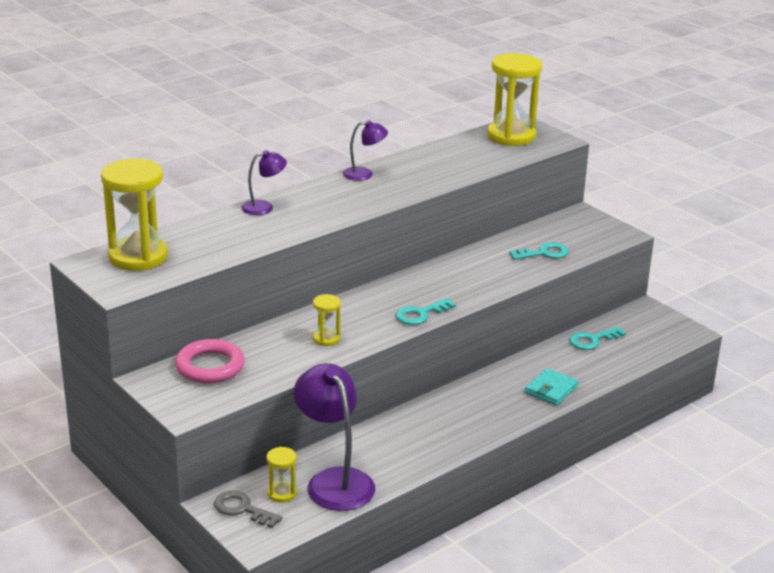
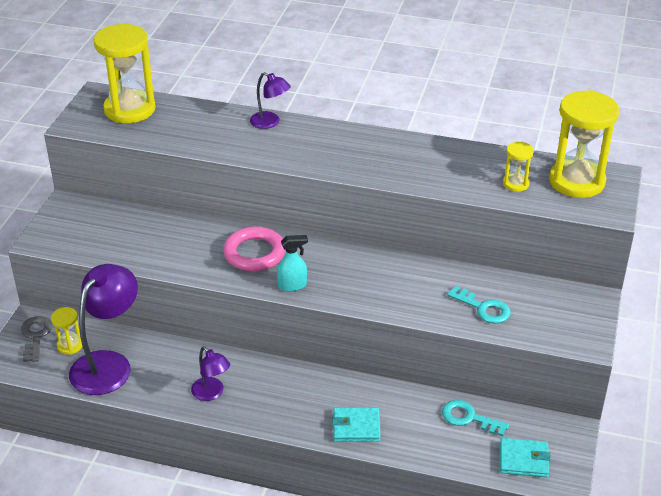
camera: 55 degrees right, 10 degrees up
pink ring [175,339,245,383] -> pink ring moved to [223,227,286,271]
yellow hourglass [313,294,341,346] -> yellow hourglass moved to [503,142,534,192]
purple lamp [343,120,388,181] -> purple lamp moved to [191,346,230,401]
turquoise key [396,298,456,325] -> turquoise spray bottle [277,235,308,291]
none -> turquoise wallet [500,438,551,477]

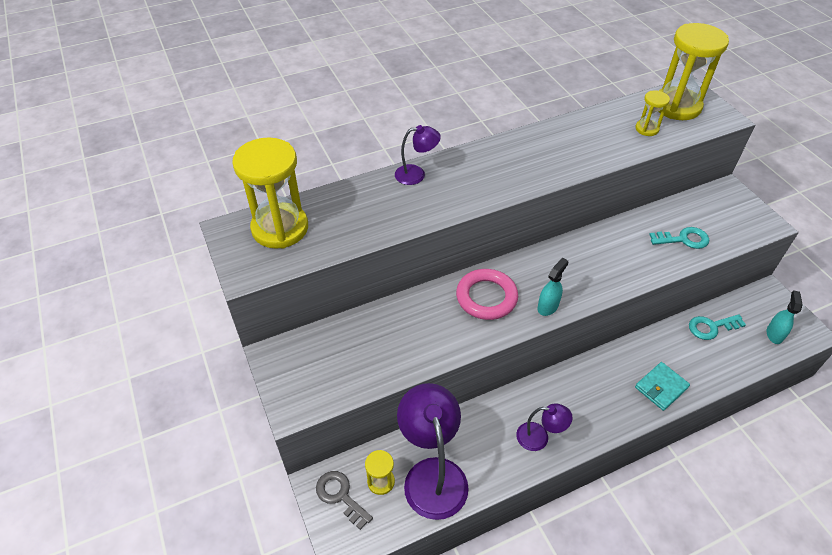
camera: 40 degrees left, 10 degrees up
turquoise wallet [500,438,551,477] -> turquoise spray bottle [766,290,802,344]

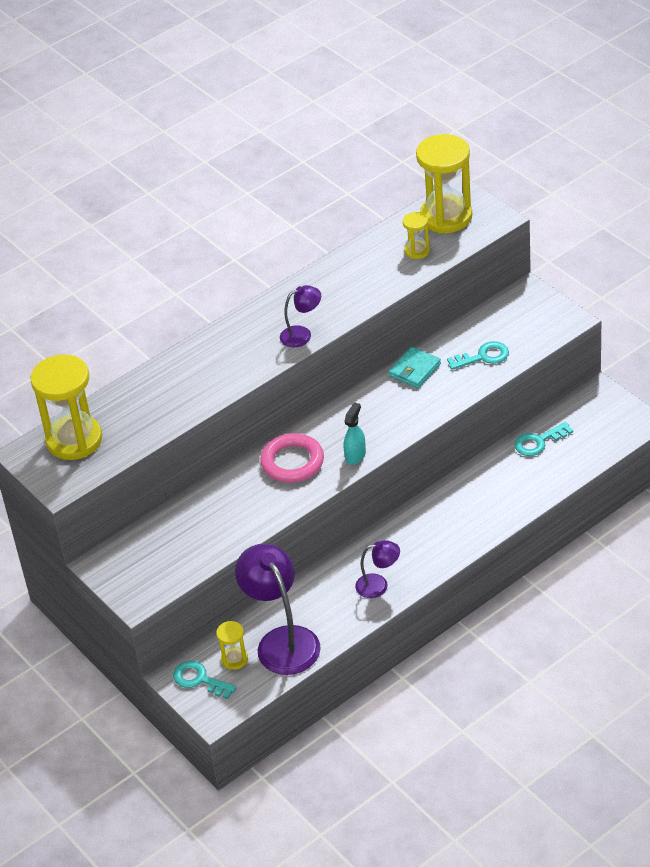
camera: 10 degrees left, 5 degrees down
grey key [316,471,373,530] -> turquoise key [173,661,237,699]
purple lamp [395,125,441,185] -> purple lamp moved to [280,285,321,347]
turquoise wallet [635,362,690,411] -> turquoise wallet moved to [388,347,441,388]
turquoise spray bottle [766,290,802,344] -> none

